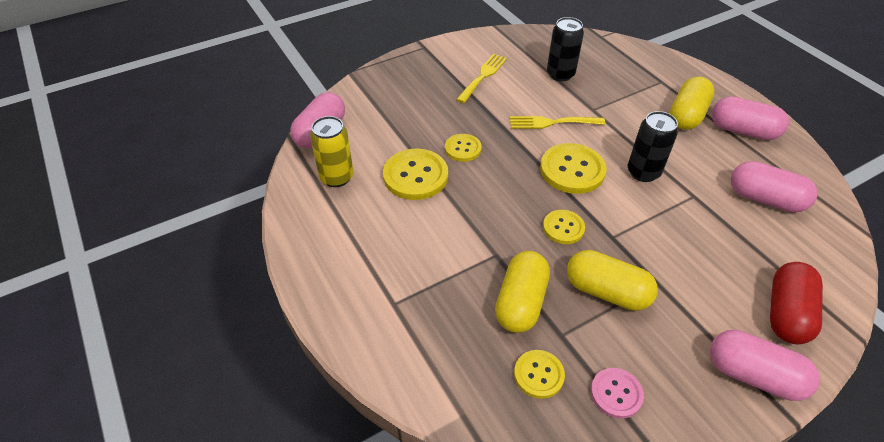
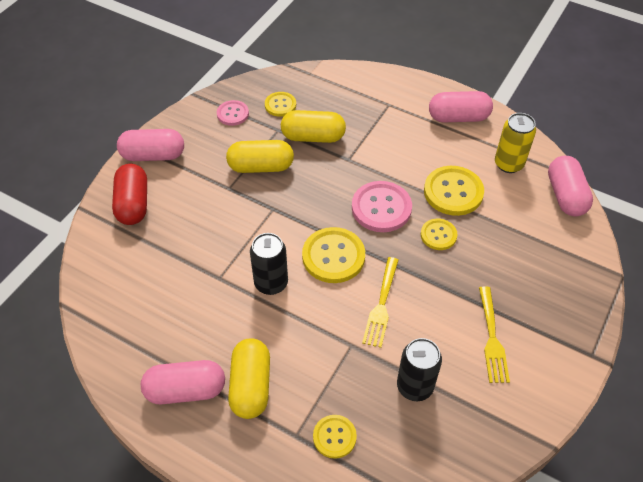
camera: 150 degrees right, 5 degrees up
yellow capsule [495,251,550,333] -> yellow capsule turned 75 degrees counterclockwise [281,110,346,143]
yellow fork [510,116,605,129] -> yellow fork turned 135 degrees clockwise [362,257,398,348]
yellow button [543,210,585,244] -> yellow button moved to [313,415,357,459]
pink capsule [731,161,818,212] -> pink capsule moved to [429,91,493,122]
none -> pink button [352,181,412,232]

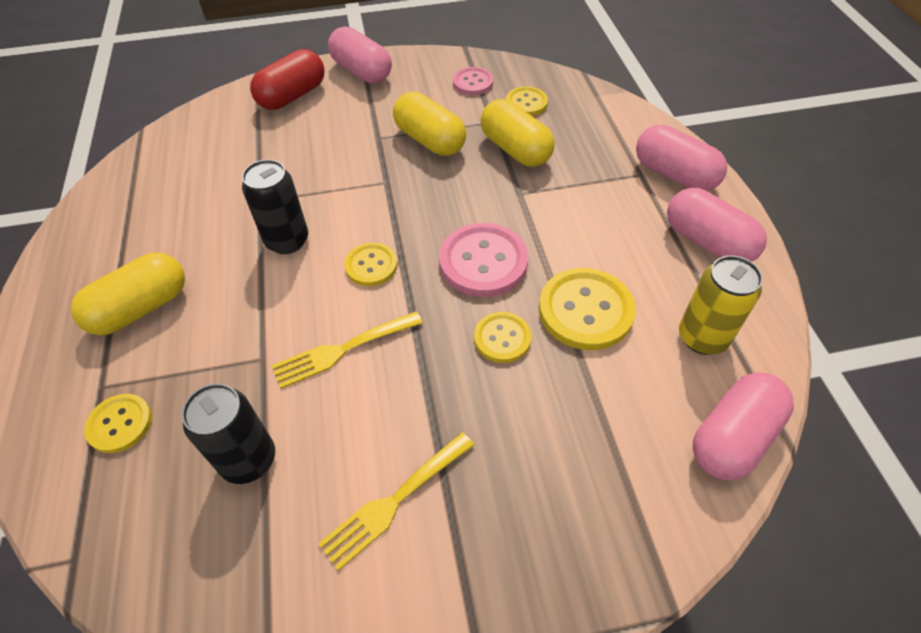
camera: 50 degrees right, 0 degrees up
pink capsule [141,360,225,404] -> pink capsule moved to [636,125,727,191]
yellow button [302,227,365,283] -> yellow button [344,243,397,286], size x0.59

